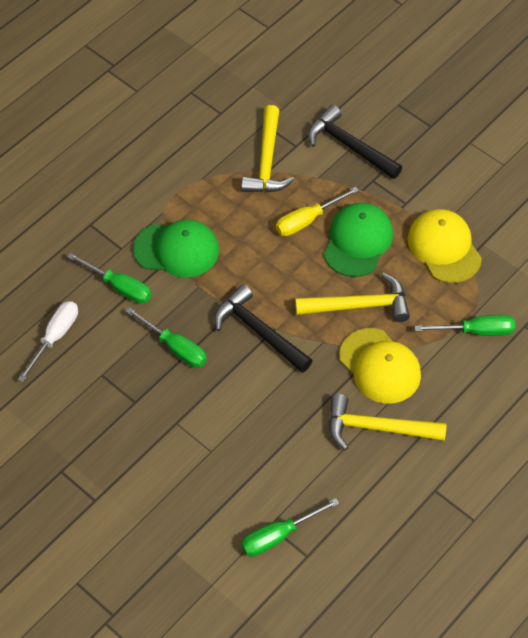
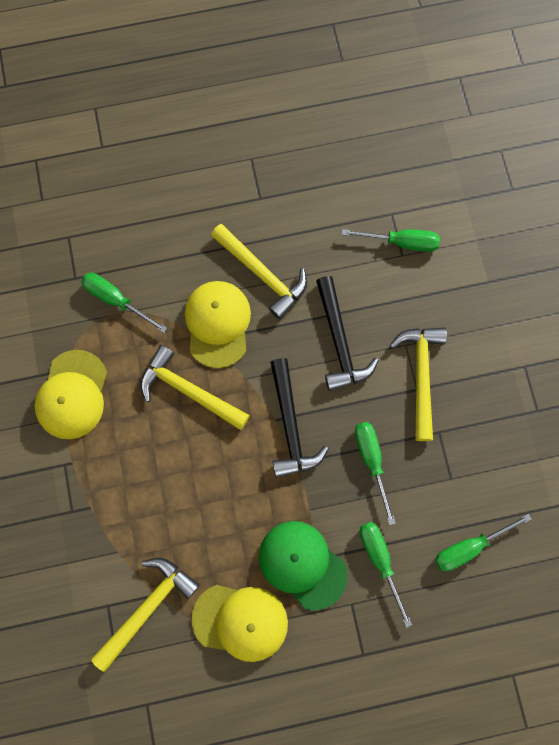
camera: 145 degrees left, 20 degrees up
white screwdriver [18,301,78,382] -> green screwdriver [435,513,532,571]
yellow screwdriver [276,187,359,236] -> none
black hammer [308,105,402,179] -> black hammer moved to [316,276,379,391]
green cap [324,203,393,277] -> none
none -> yellow cap [192,585,288,662]
none -> yellow hammer [390,328,447,441]

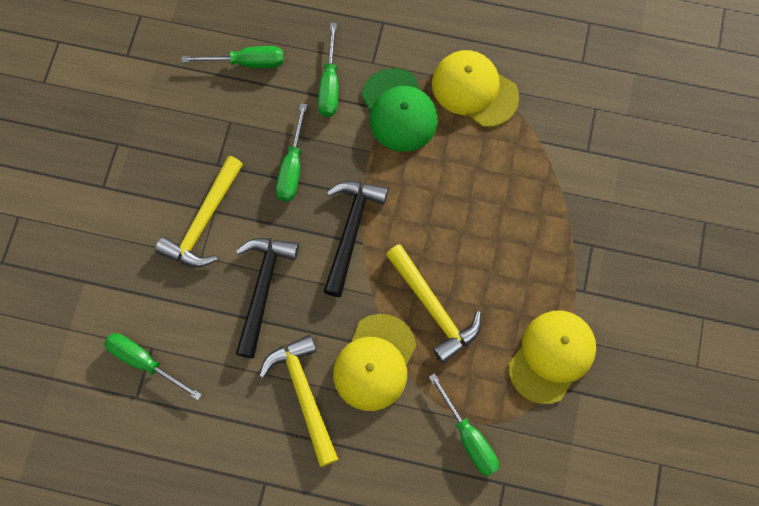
camera: 155 degrees left, 5 degrees down
yellow hammer [91,558,200,672] -> none

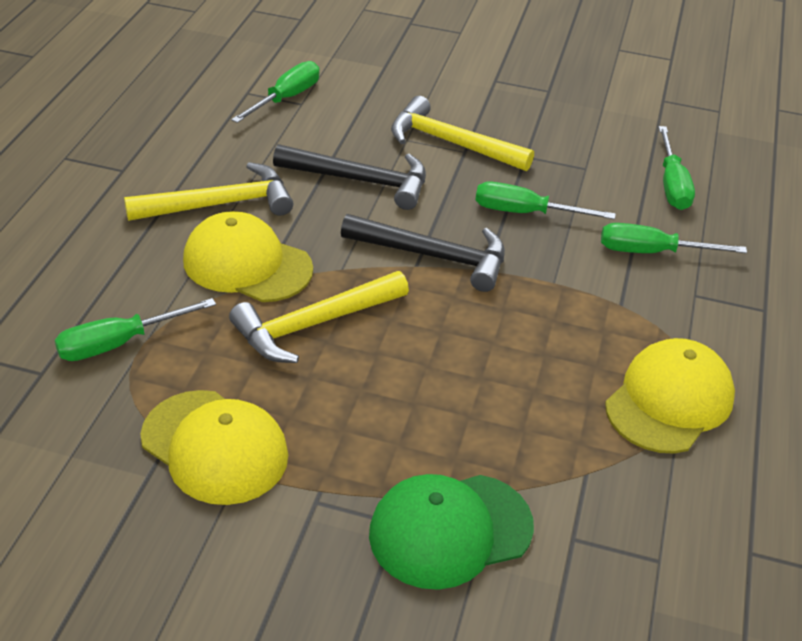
camera: 90 degrees right, 30 degrees down
green cap [361,68,438,152] -> green cap moved to [369,474,534,590]

